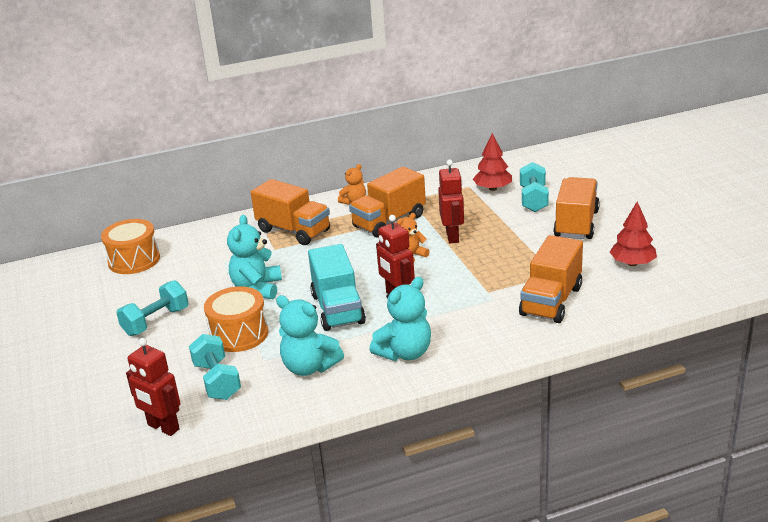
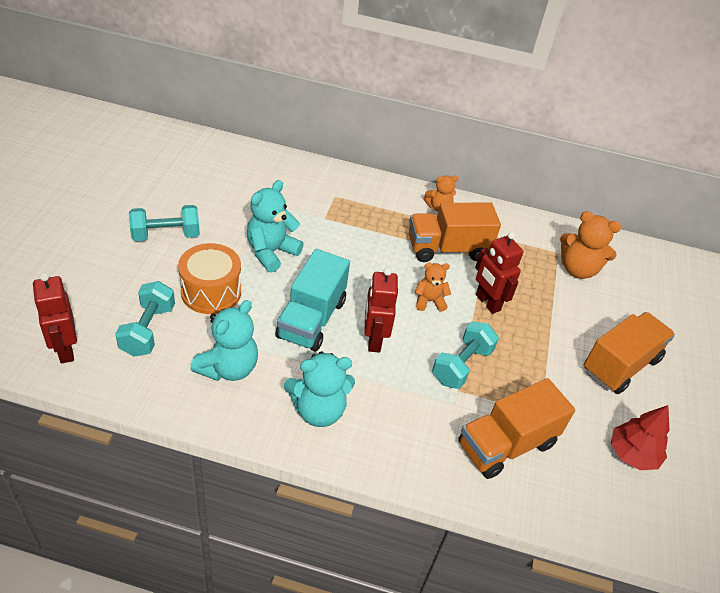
camera: 25 degrees right, 15 degrees up
orange drum [101,219,160,274] -> none
orange truck [251,179,330,245] -> none
turquoise teddy bear [276,295,344,376] -> turquoise teddy bear turned 120 degrees counterclockwise [190,300,258,381]
red robot [438,160,464,243] -> red robot turned 120 degrees clockwise [475,232,524,314]
red tree [473,133,512,191] -> orange teddy bear [560,211,622,279]
turquoise dumbbell [520,162,549,212] -> turquoise dumbbell moved to [432,321,499,389]

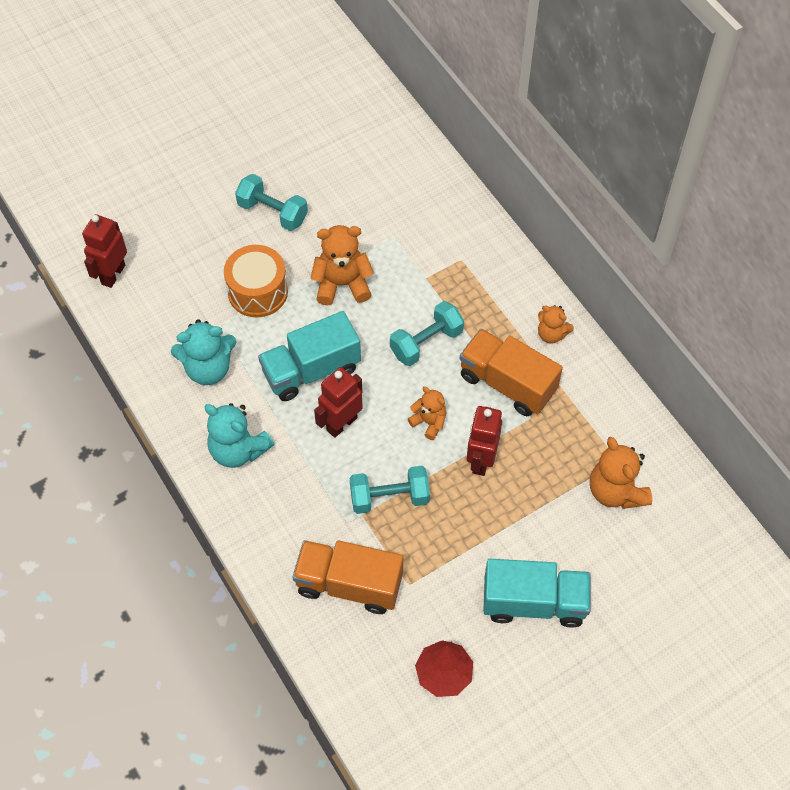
camera: 50 degrees right, 15 degrees up
turquoise dumbbell [115,281,175,356] -> turquoise dumbbell moved to [390,301,464,366]
turquoise teddy bear [247,180,304,273] -> orange teddy bear [310,225,374,306]
orange truck [584,312,675,394] -> turquoise truck [483,559,591,628]

